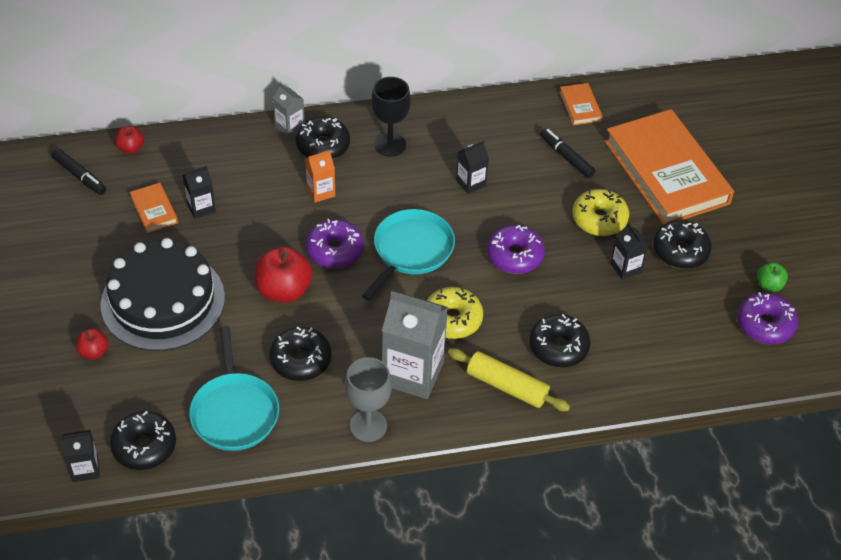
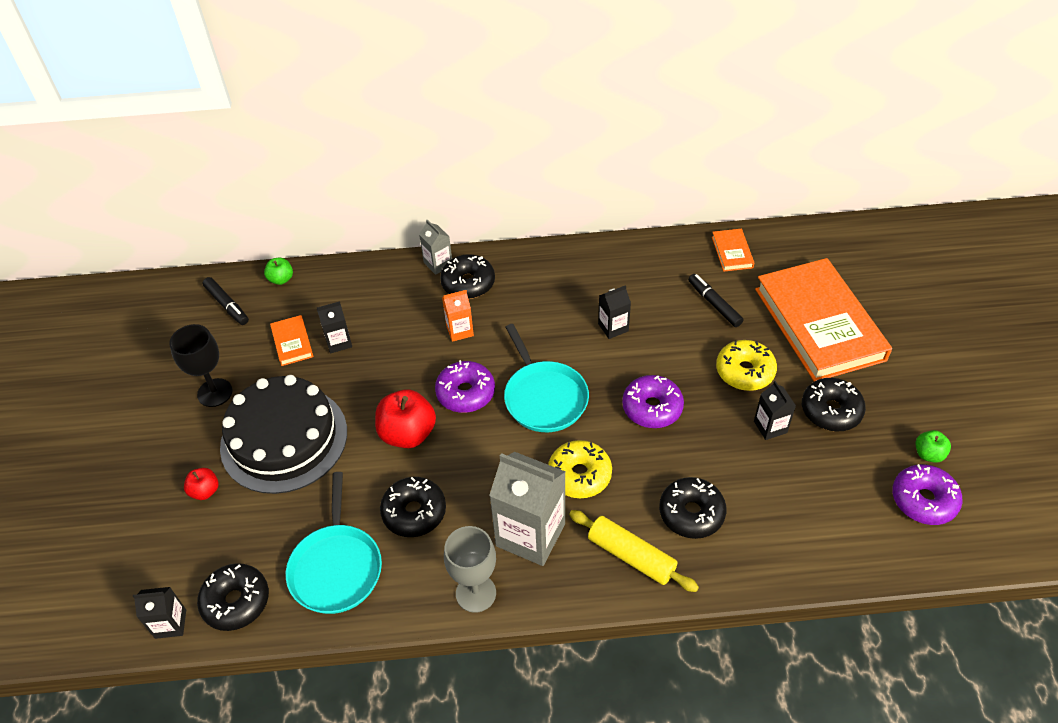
camera: 10 degrees right, 0 degrees up
red apple [115,126,144,154] -> green apple [264,258,293,285]
turquoise pan [362,209,455,300] -> turquoise pan turned 120 degrees clockwise [504,324,589,432]
black goblet [371,77,411,157] -> black goblet moved to [169,324,233,407]

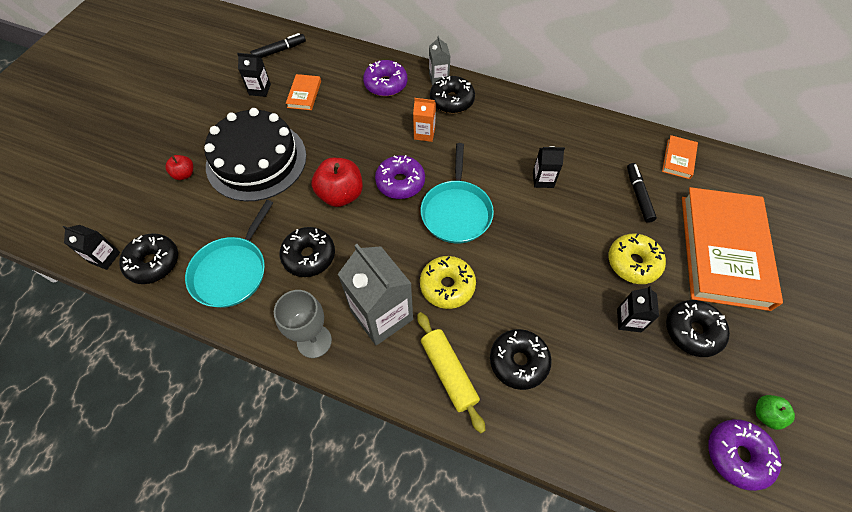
camera: 25 degrees right, 10 degrees up
black goblet [169,324,233,407] -> none
black marker [203,277,249,325] -> black marker turned 105 degrees counterclockwise [250,33,306,58]
green apple [264,258,293,285] -> none
black carton [317,301,352,354] -> black carton moved to [237,53,271,97]
purple donut [622,375,684,428] -> purple donut moved to [363,60,407,96]

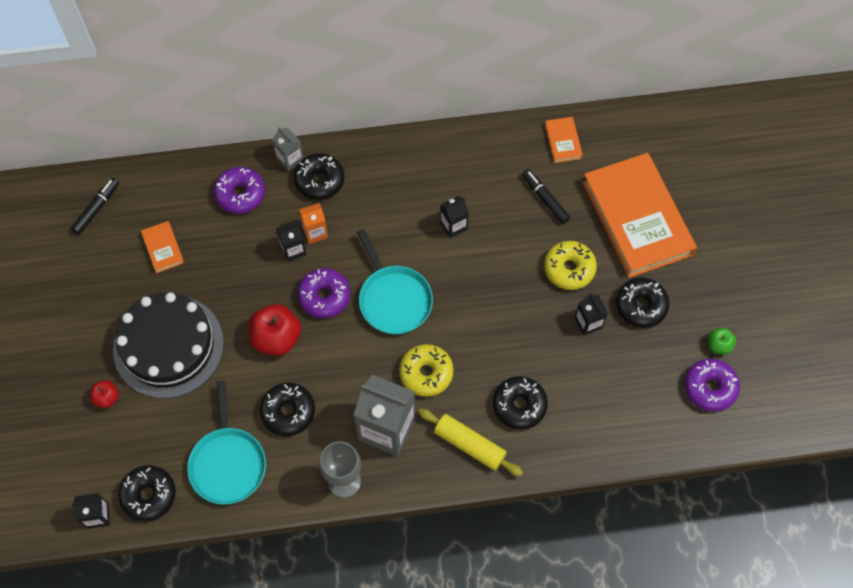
camera: 30 degrees left, 5 degrees up
black carton [237,53,271,97] -> black carton moved to [276,221,307,262]

